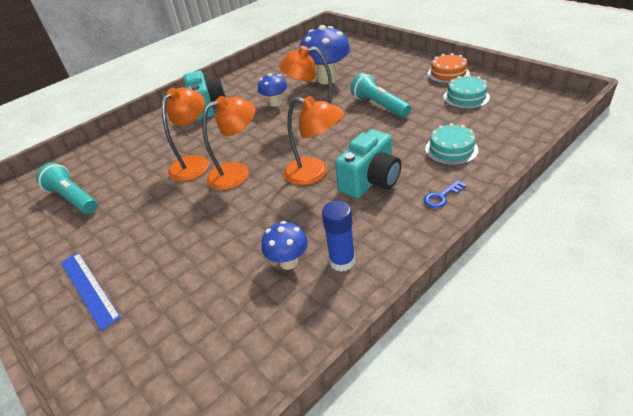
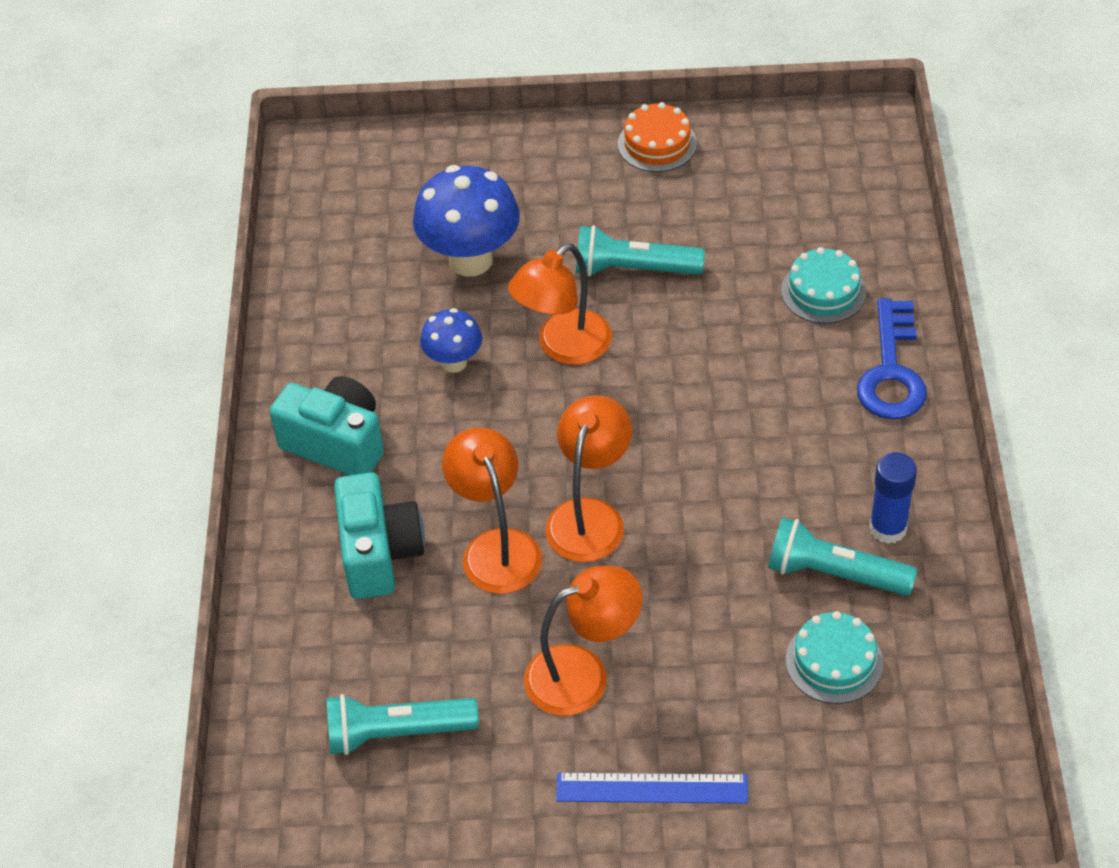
camera: 50 degrees left, 10 degrees up
blue mushroom [261,221,308,270] -> turquoise flashlight [768,517,917,596]
orange lamp [284,96,341,185] -> orange lamp moved to [524,566,643,716]
turquoise camera [335,129,401,198] -> turquoise camera moved to [334,472,425,599]
blue key [424,180,467,208] -> blue key [857,298,927,420], size x2.03
turquoise cake [443,75,490,109] -> turquoise cake moved to [786,611,883,704]

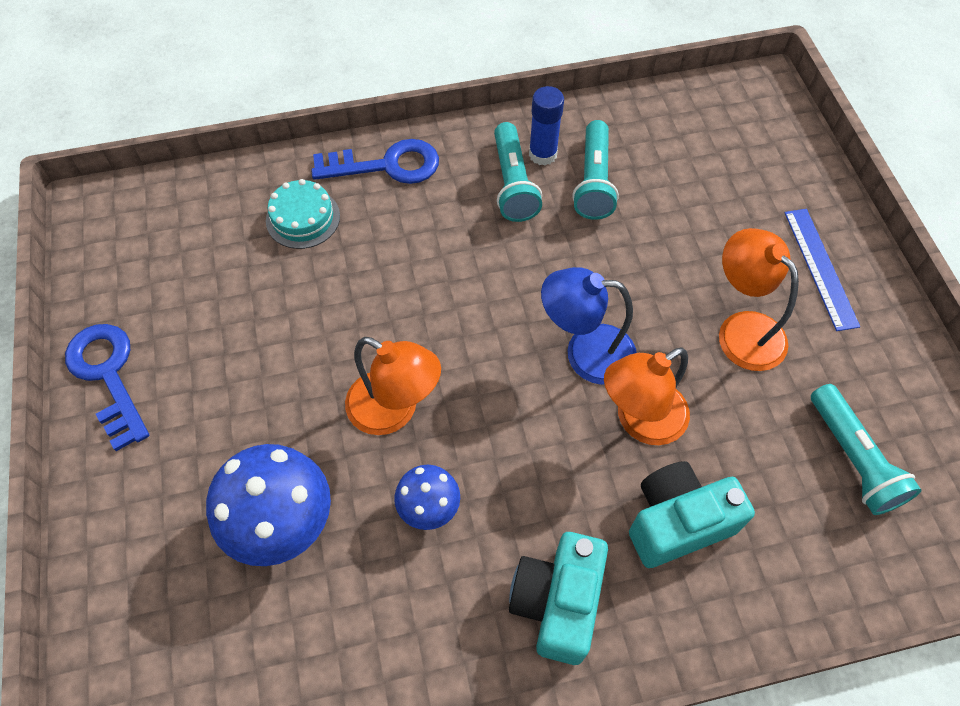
camera: 105 degrees left, 10 degrees up
orange lamp [545,395,632,562] -> blue lamp [541,267,637,385]
turquoise flashlight [576,225,705,276] -> turquoise flashlight moved to [494,122,542,222]
orange cake [618,102,697,172] -> blue key [65,324,150,451]
turquoise cake [786,611,883,704] -> none

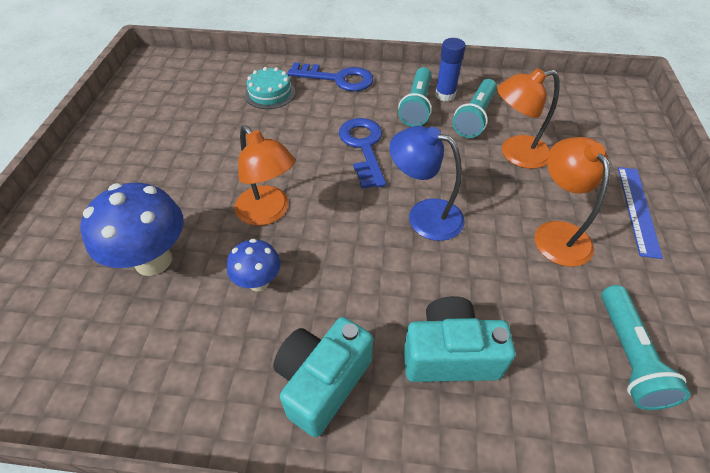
camera: 20 degrees right, 10 degrees down
blue key [65,324,150,451] -> blue key moved to [339,118,386,189]
orange lamp [604,347,690,445] -> orange lamp moved to [497,68,560,169]

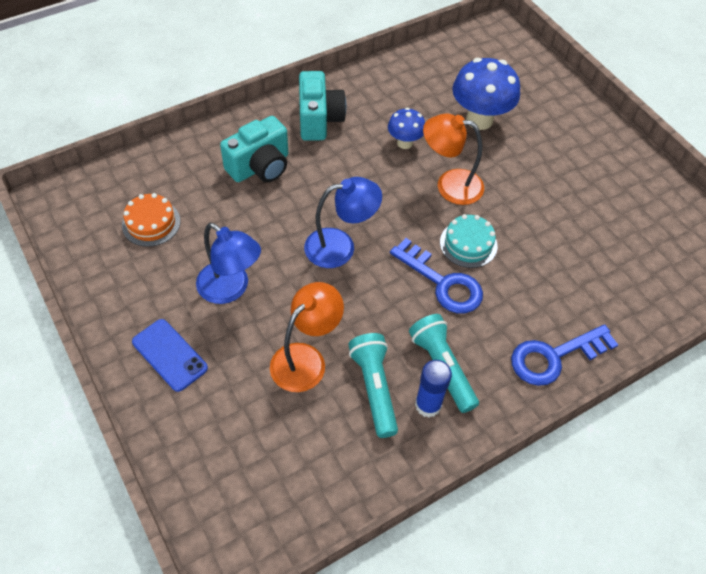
camera: 140 degrees right, 5 degrees up
turquoise cake [245,67,295,109] -> turquoise cake moved to [440,214,498,268]
orange lamp [535,137,610,267] -> blue lamp [196,223,261,304]
turquoise flashlight [601,285,691,410] -> orange cake [122,193,181,247]
blue ruler [618,167,663,259] -> blue phone [132,319,208,392]

